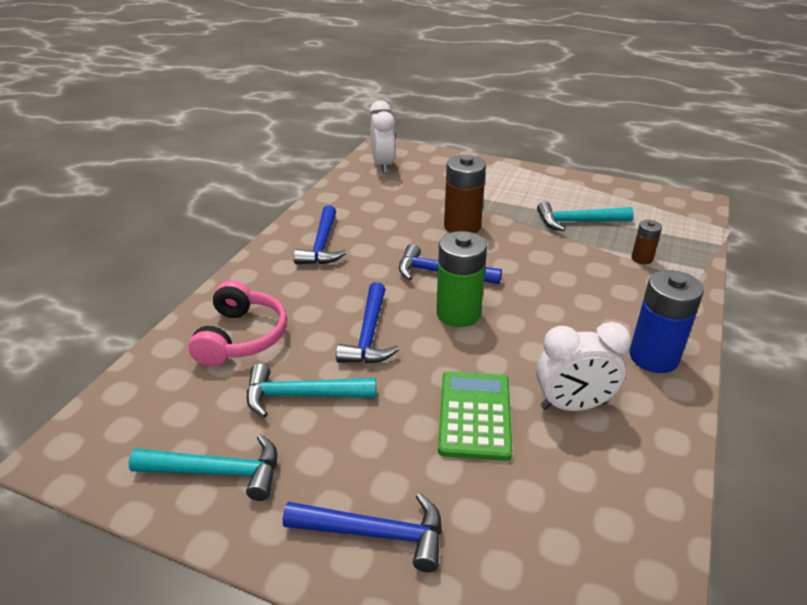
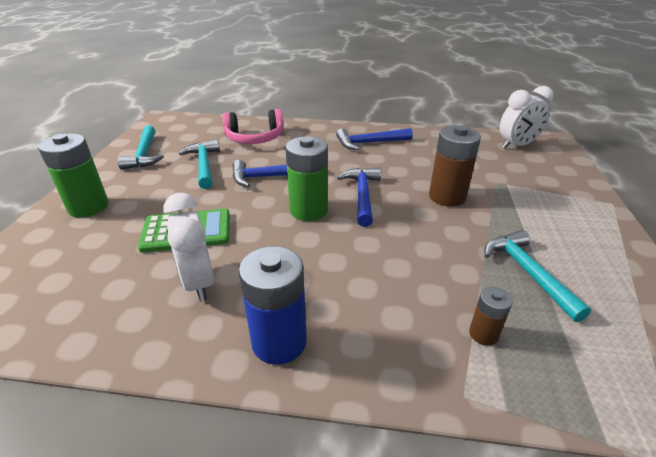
camera: 75 degrees right, 0 degrees up
blue hammer [283,493,442,572] -> green battery [38,134,108,217]

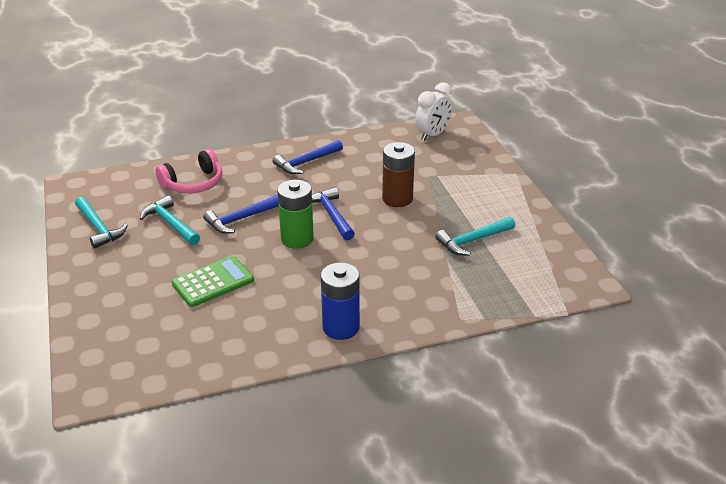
camera: 25 degrees left, 0 degrees up
green battery [38,134,108,217] -> none
white clock [163,193,214,301] -> none
brown battery [469,287,513,346] -> none
turquoise hammer [484,230,591,322] -> turquoise hammer turned 75 degrees counterclockwise [435,217,515,256]

